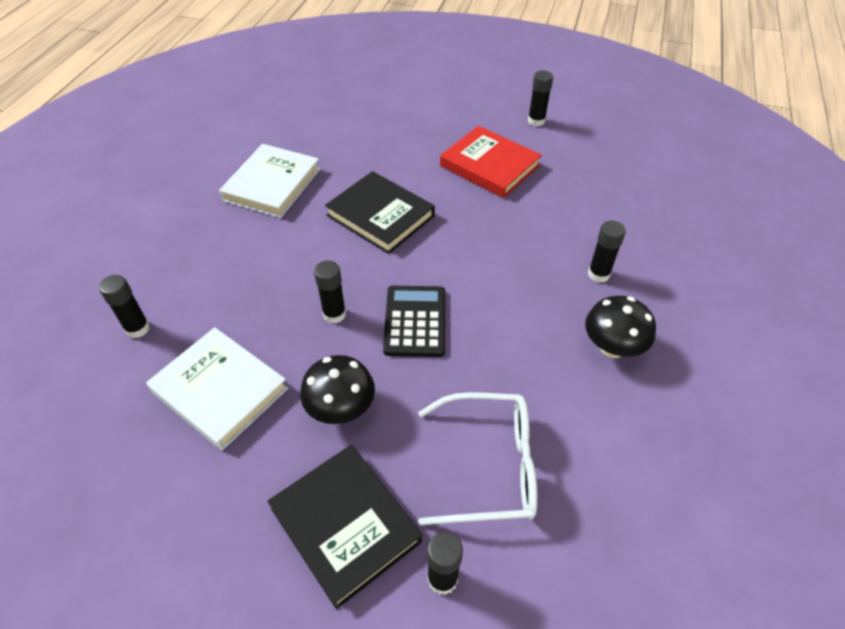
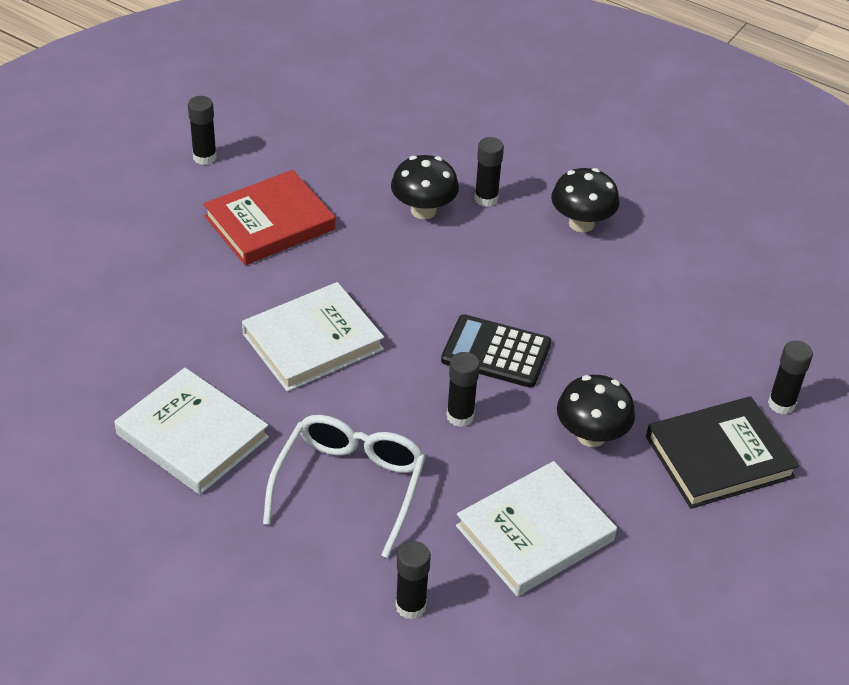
camera: 75 degrees left, 5 degrees down
black book [325,171,435,254] -> white book [242,282,384,392]
white glasses [418,392,537,525] -> white glasses moved to [263,415,426,558]
none -> black mushroom [391,155,459,219]

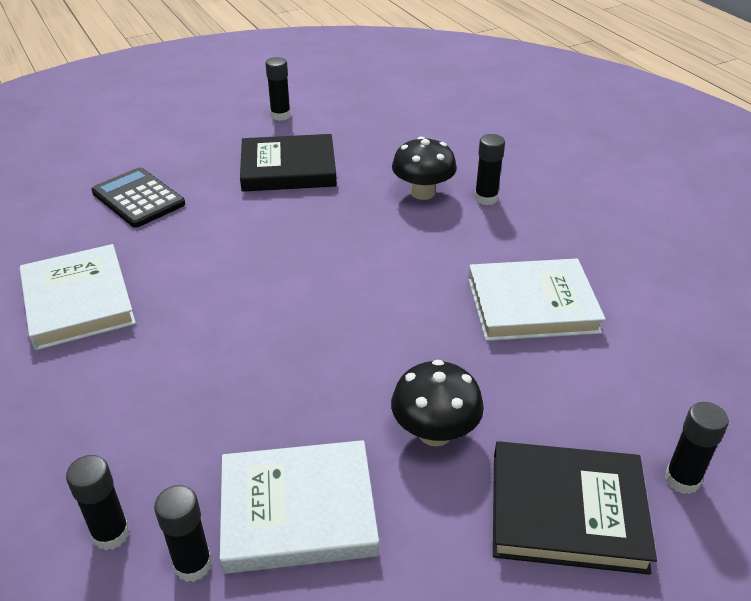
camera: 30 degrees right, 5 degrees down
red book [203,170,335,265] -> black book [240,134,337,192]
white book [242,282,384,392] -> white book moved to [468,259,606,341]
white glasses [263,415,426,558] -> none
black calculator [441,314,551,388] -> black calculator moved to [91,167,185,228]
black glue stick [447,352,480,427] -> black glue stick moved to [154,485,212,582]
black mushroom [551,168,619,232] -> none

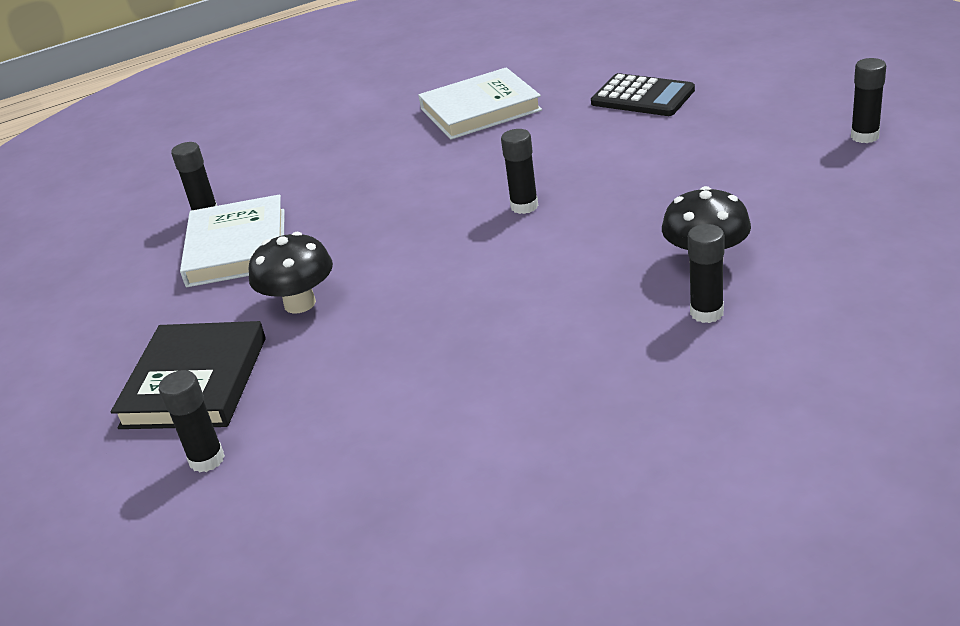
camera: 95 degrees right, 5 degrees down
black glue stick [66,455,130,550] -> black glue stick moved to [501,129,538,214]
black calculator [91,167,185,228] -> black calculator turned 75 degrees clockwise [591,73,695,116]
black book [240,134,337,192] -> none
white book [468,259,606,341] -> none

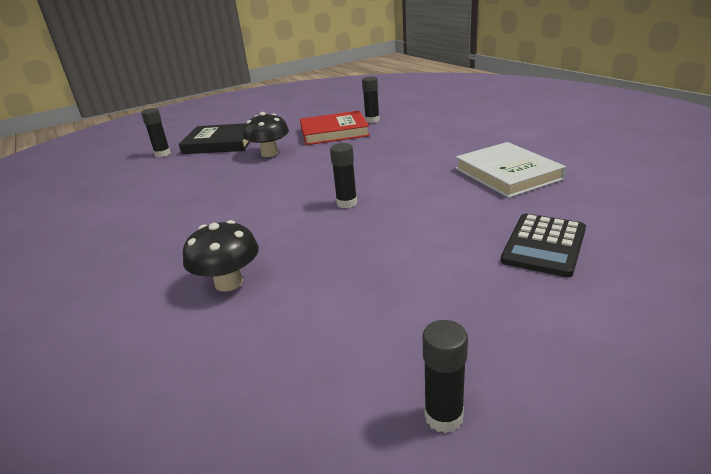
camera: 85 degrees right, 5 degrees down
white book [180,194,285,287] -> red book [300,111,370,145]
black glue stick [688,224,724,323] -> none

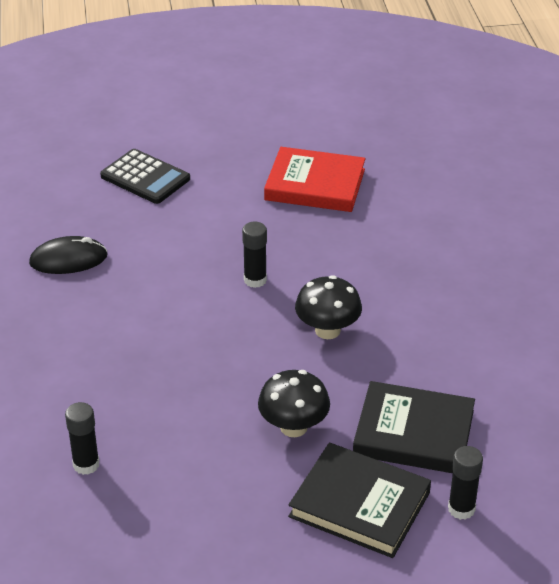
camera: 160 degrees left, 10 degrees up
black mushroom [183,220,259,292] -> black mushroom moved to [295,275,362,339]
red book [300,111,370,145] -> red book moved to [264,147,366,212]
black glue stick [423,320,468,433] -> none
white book [455,142,566,198] -> black mouse [29,236,108,274]
black calculator [501,213,586,277] -> black calculator turned 75 degrees clockwise [100,149,190,204]
none -> black book [353,381,475,473]

